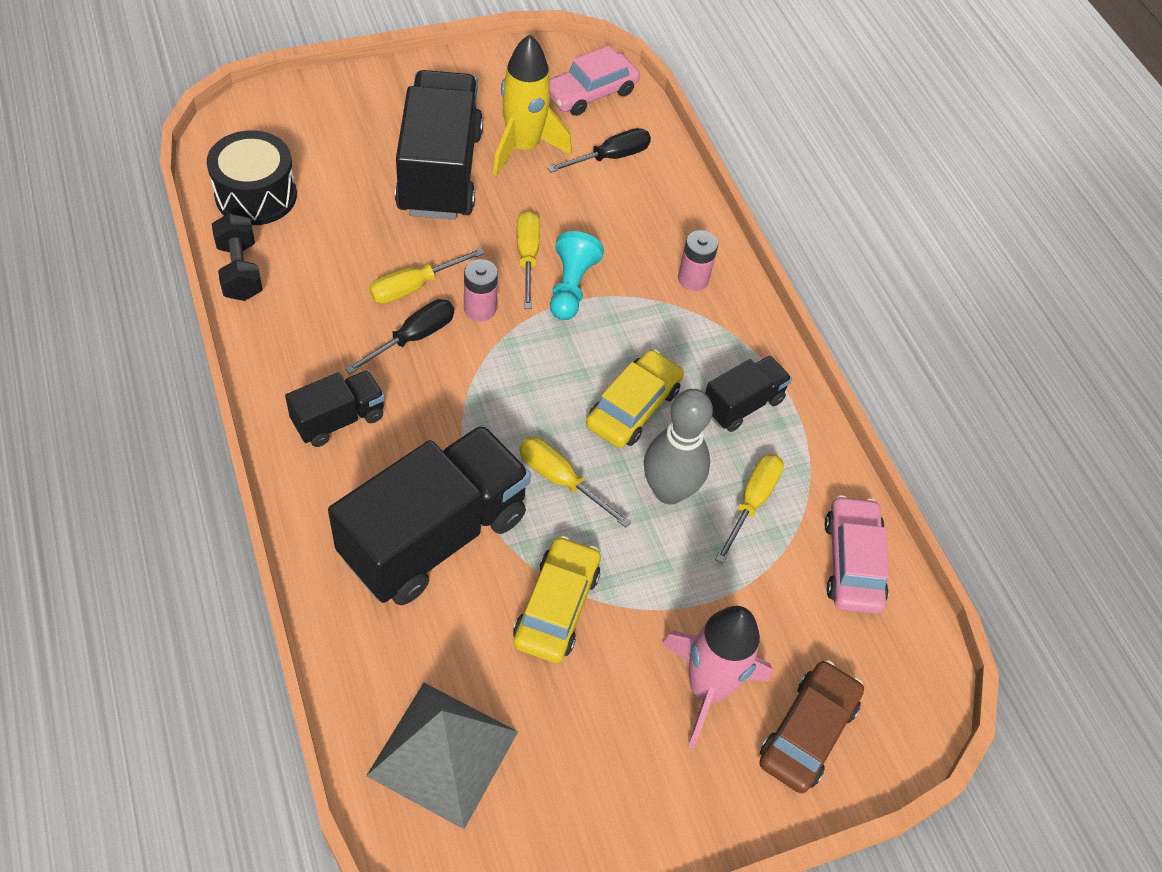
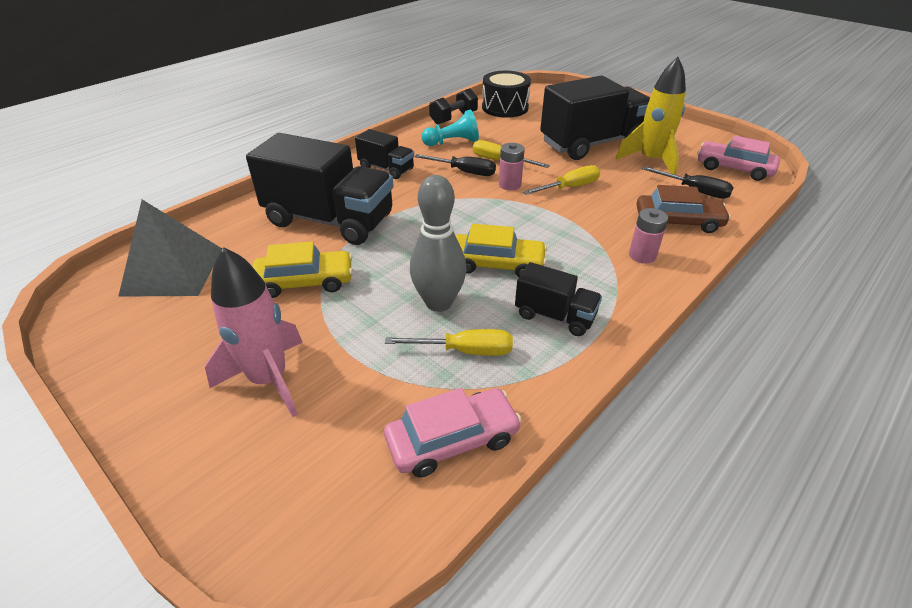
camera: 70 degrees right, 15 degrees down
yellow screwdriver [519,437,631,528] -> none
turquoise pawn [550,231,604,320] -> turquoise pawn moved to [421,110,479,146]
brown car [759,660,864,793] -> brown car moved to [636,185,731,233]

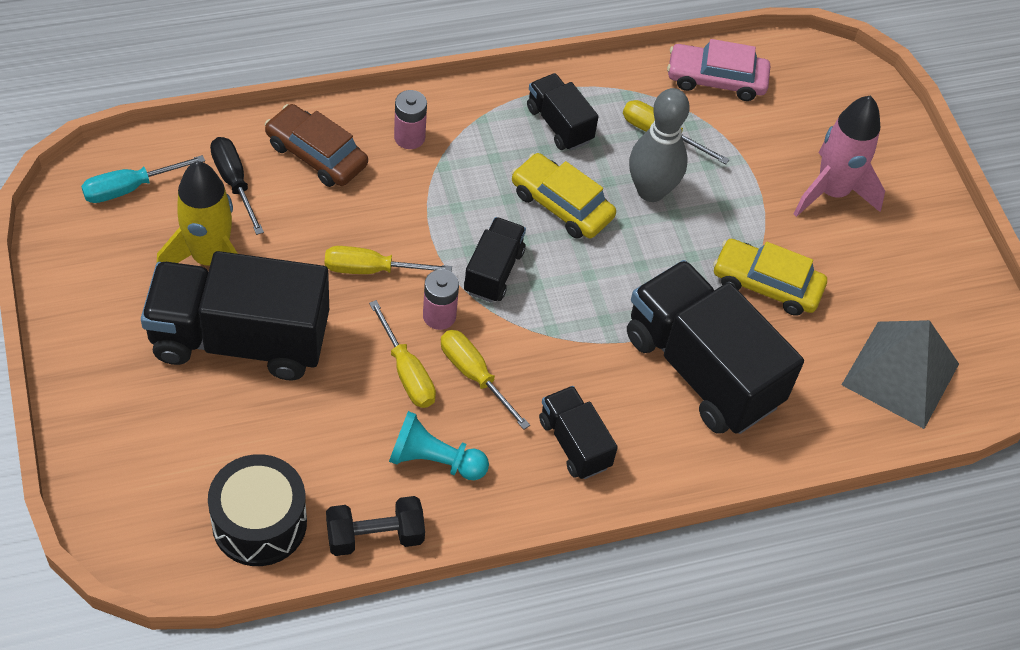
camera: 155 degrees left, 15 degrees up
black screwdriver [415,154,496,176] -> yellow screwdriver [441,330,530,430]
pink car [698,136,780,181] -> turquoise screwdriver [81,155,205,203]
none -> black truck [464,217,526,302]

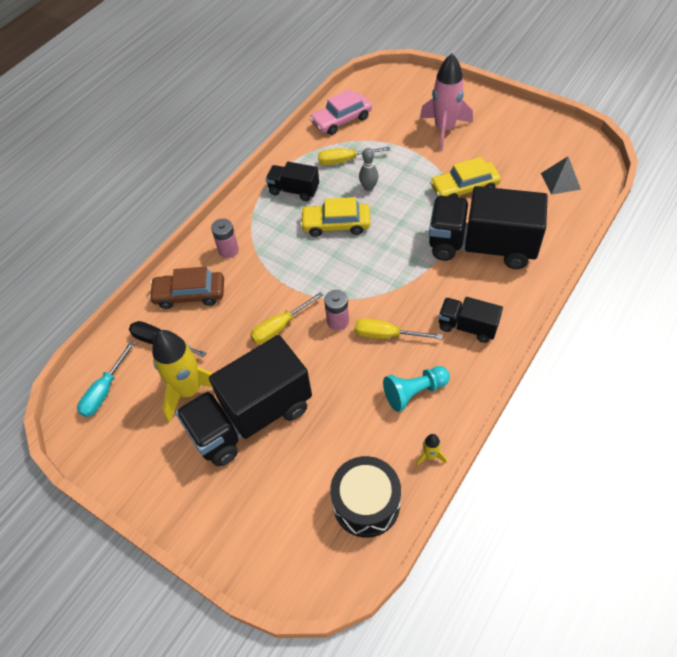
camera: 30 degrees left, 0 degrees up
black dumbbell [326,496,425,556] -> yellow rocket [416,434,447,466]
yellow screwdriver [369,300,436,408] -> none
black truck [464,217,526,302] -> none
grey bowling pin [629,88,690,202] -> grey bowling pin [359,148,379,191], size x0.55
grey pyramid [842,320,959,429] -> grey pyramid [541,156,581,195], size x0.57

